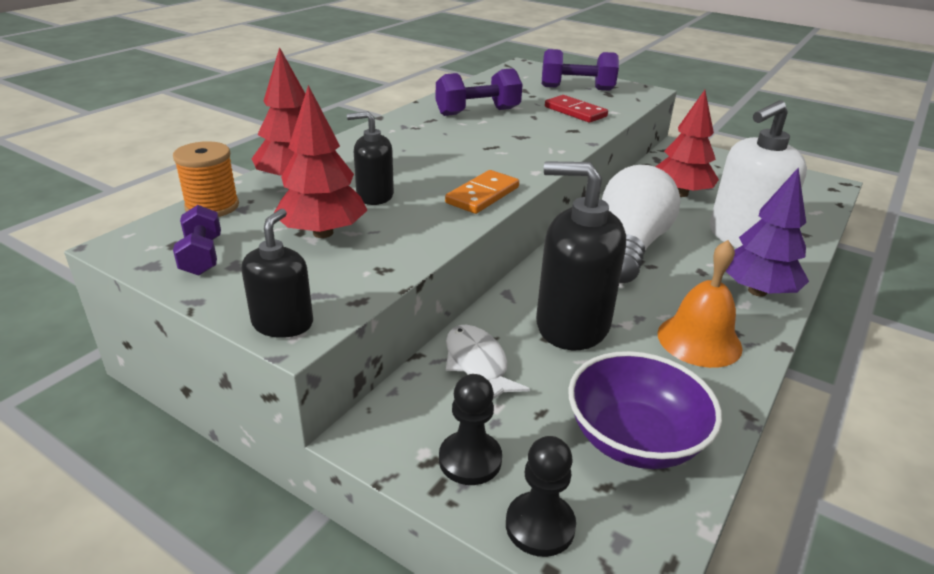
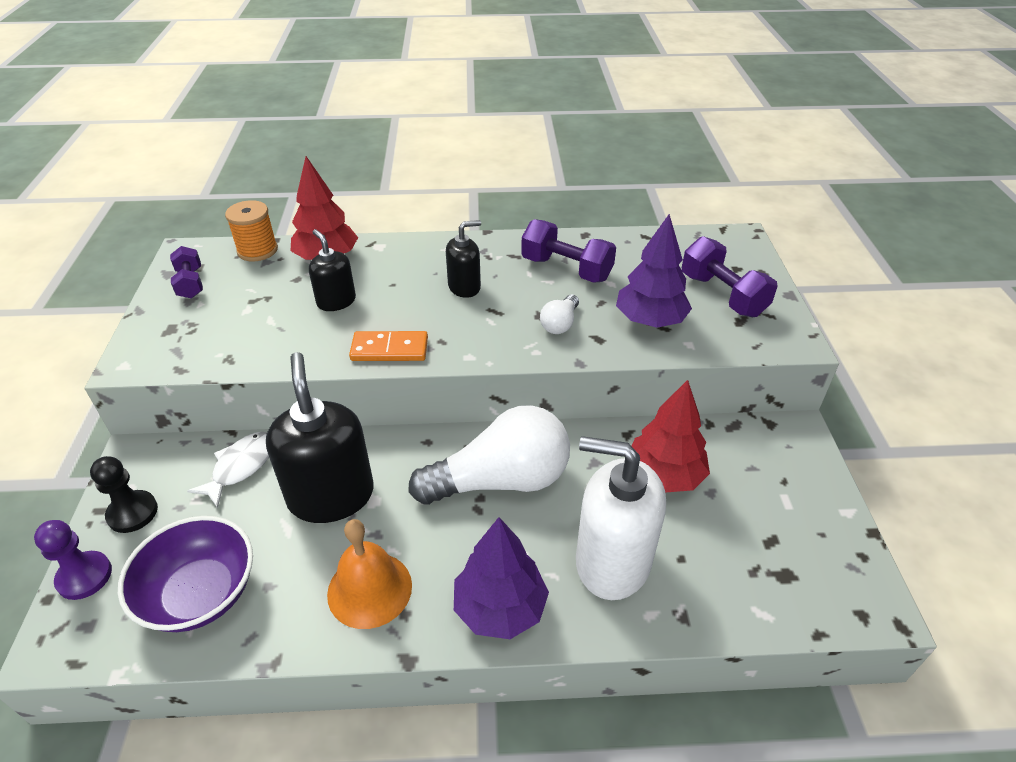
camera: 55 degrees right, 10 degrees up
purple dumbbell [173,205,221,275] -> purple dumbbell turned 60 degrees counterclockwise [170,246,203,299]
black soap dispenser [241,209,313,338] -> black soap dispenser moved to [446,220,481,298]
red tree [274,85,367,238] -> none
black pawn [506,436,576,557] -> purple pawn [34,520,112,600]
red domino [545,95,608,123] -> purple tree [616,214,692,328]
none -> white light bulb [540,294,579,334]

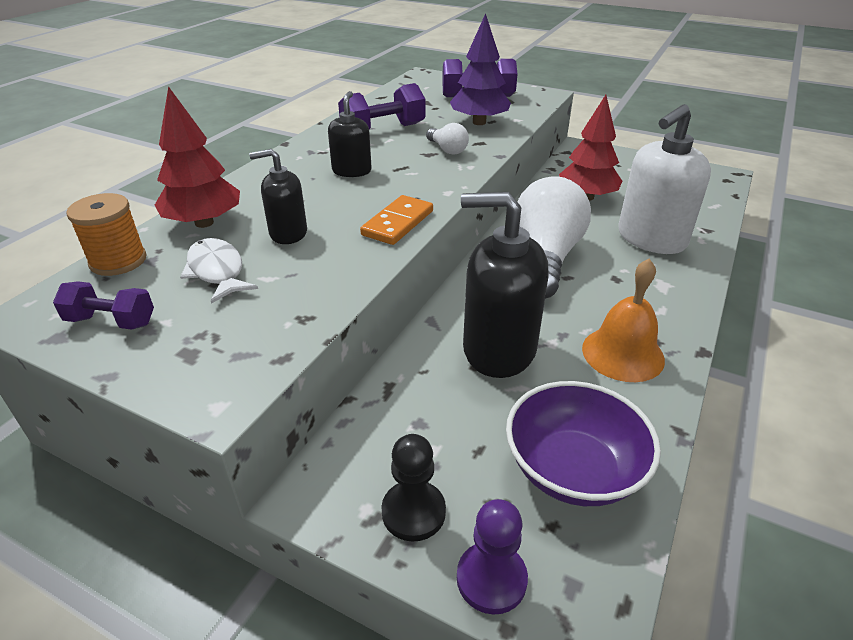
camera: 60 degrees left, 5 degrees down
white fish [187,432,269,508] -> white fish moved to [180,238,258,304]
purple tree [454,517,549,639] -> none

